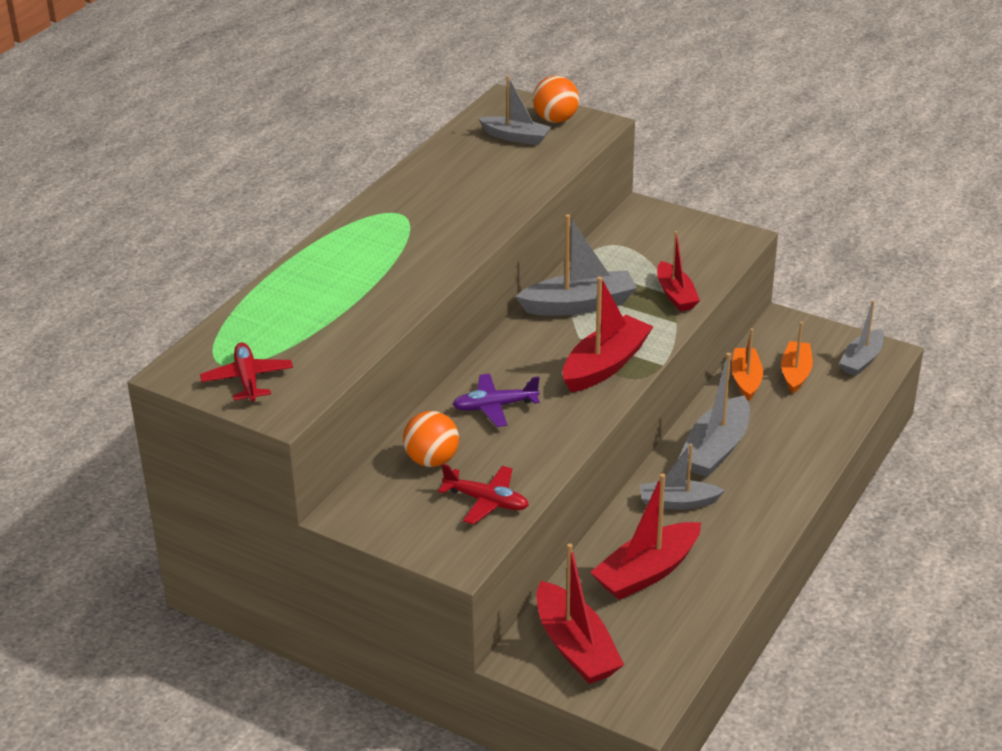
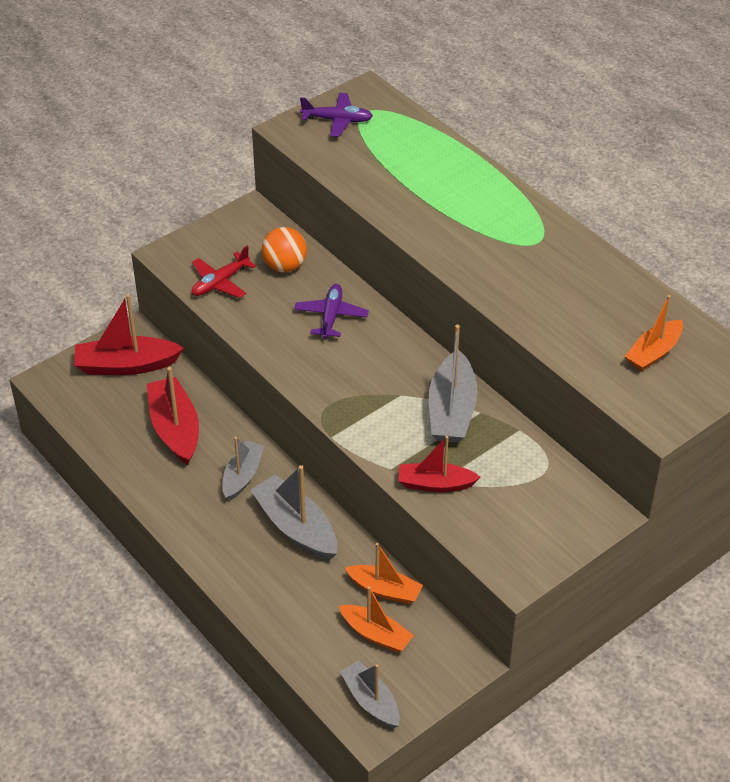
camera: 110 degrees right, 10 degrees up
red plane [200,342,293,402] -> purple plane [300,93,373,137]
grey boat [478,75,551,145] -> orange boat [624,295,683,371]
orange ball [533,76,579,123] -> none
red boat [563,277,654,392] -> none

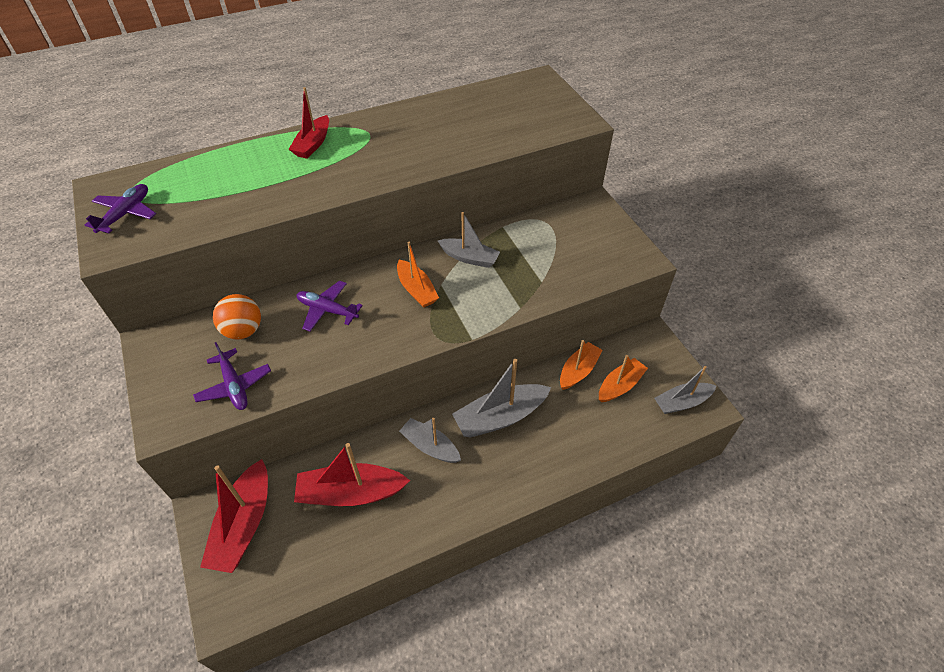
camera: 75 degrees left, 5 degrees up
red plane [192,246,256,298] -> purple plane [193,342,271,410]
red boat [398,436,481,492] -> red boat moved to [289,87,329,159]
grey boat [429,325,477,443] -> grey boat [438,212,500,268], size x0.66
orange boat [624,295,683,371] -> orange boat moved to [397,242,439,308]

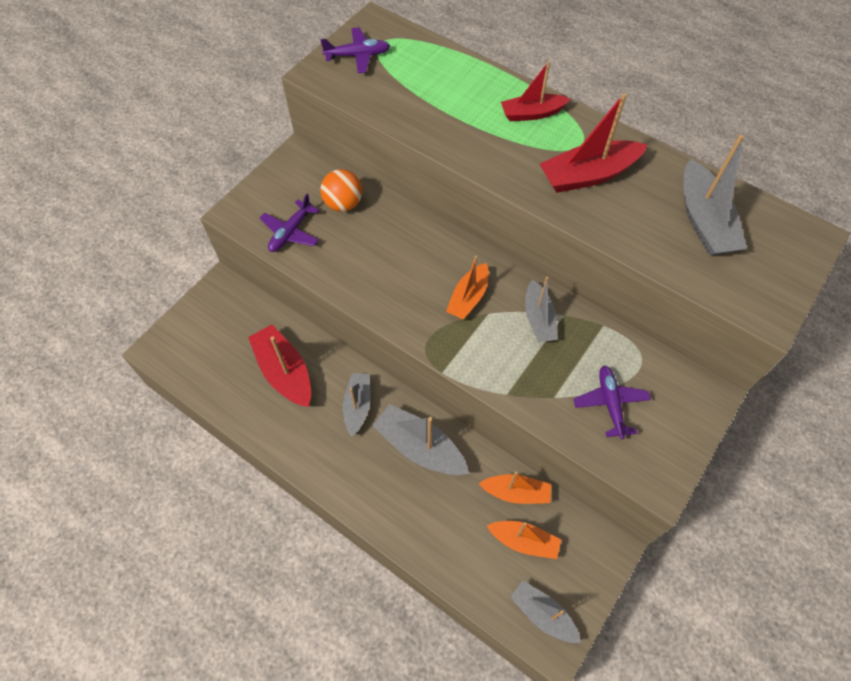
camera: 60 degrees right, 10 degrees up
red boat [200,459,268,573] -> red boat moved to [540,93,648,193]
purple plane [297,280,363,332] -> purple plane moved to [574,366,651,439]
none -> grey boat [683,134,747,255]

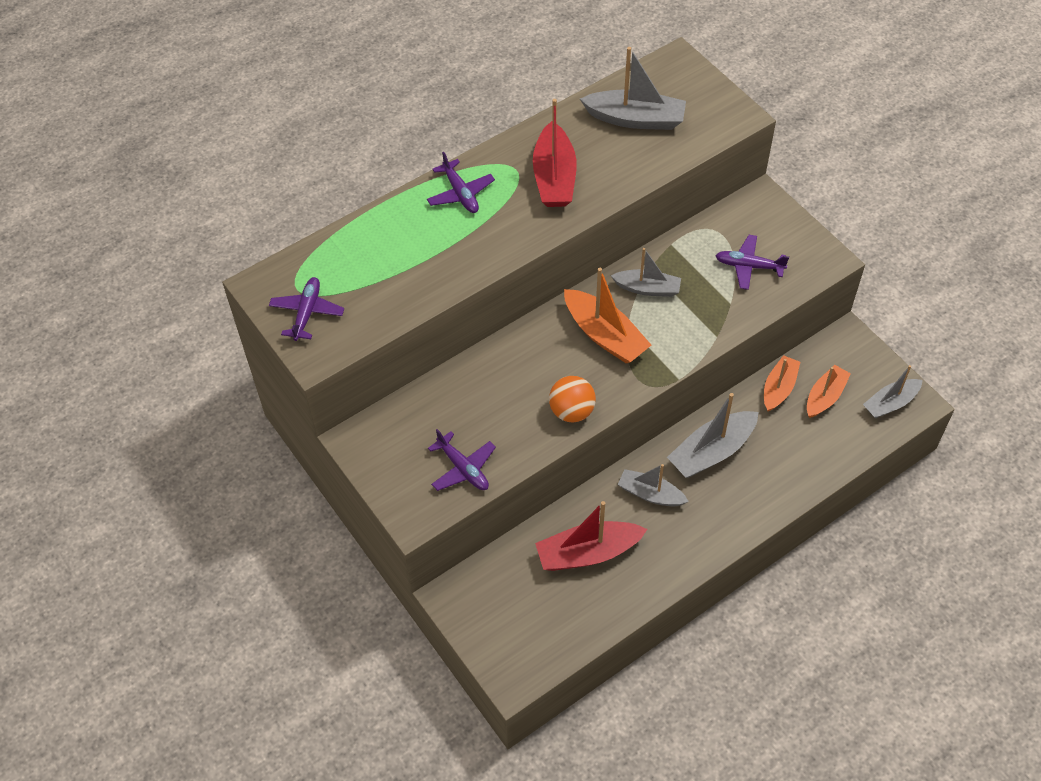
camera: 70 degrees left, 5 degrees down
orange ball [321,169,362,212] -> orange ball moved to [549,376,596,423]
orange boat [446,255,489,319] -> orange boat [564,268,651,363], size x1.52
red boat [501,61,570,121] -> purple plane [427,152,495,213]

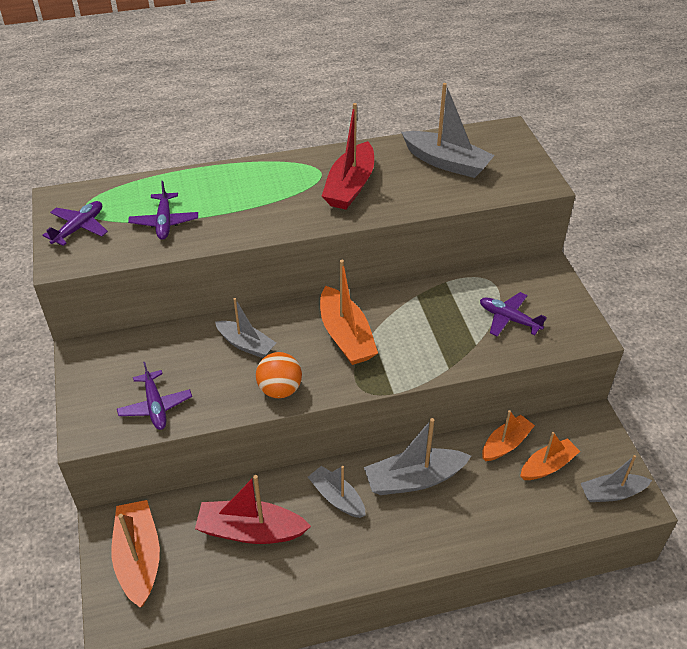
camera: 20 degrees right, 10 degrees down
purple plane [427,152,495,213] -> purple plane moved to [128,181,198,240]
grey boat [611,248,681,297] -> grey boat moved to [215,298,276,358]
none -> orange boat [112,500,160,607]

